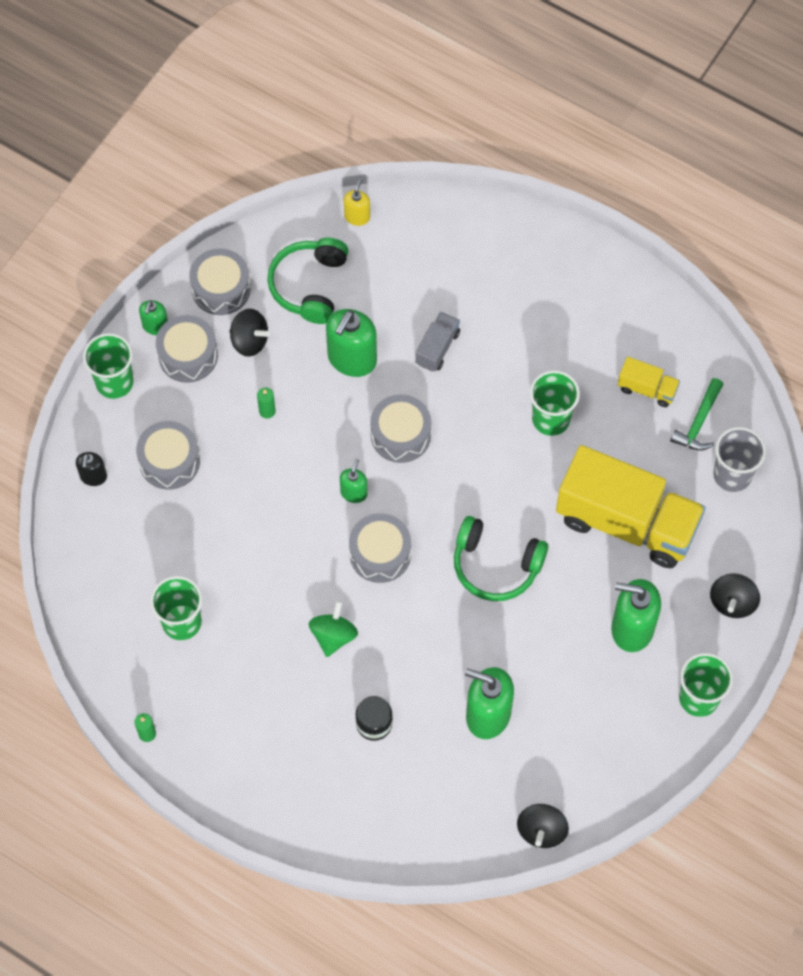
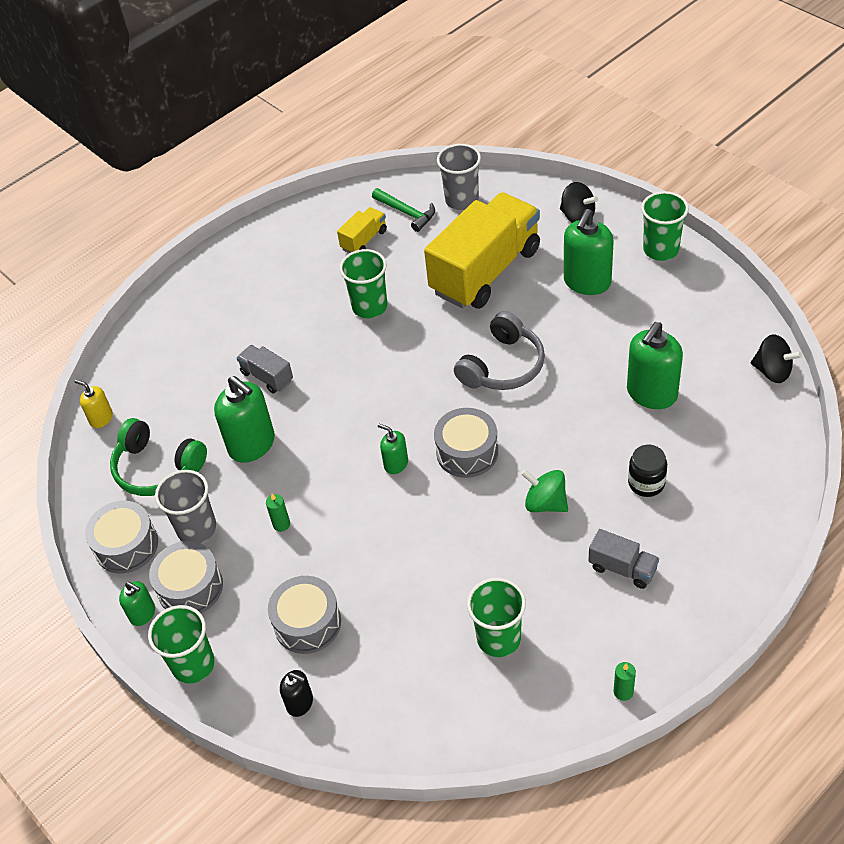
camera: 70 degrees left, 15 degrees down
black spinning top [230,309,270,357] -> grey cup [155,470,216,543]
grey drum [370,394,431,463] -> none
green headphones [454,516,548,601] -> grey headphones [454,311,545,390]
none -> grey truck [589,529,659,589]

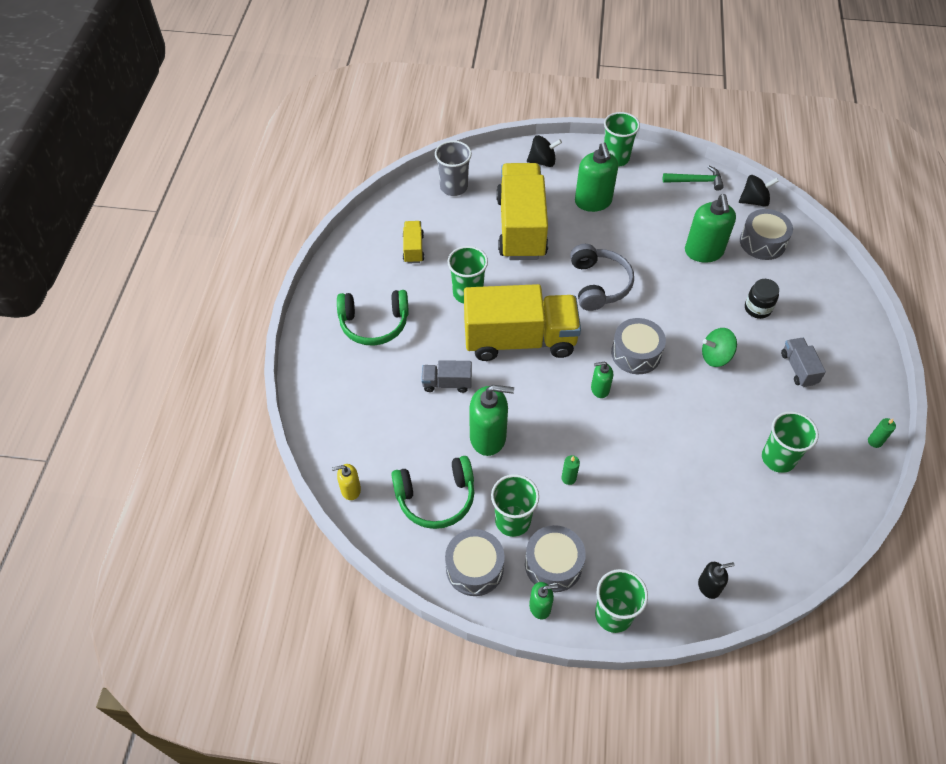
camera: 45 degrees left, 5 degrees up
grey cup [155,470,216,543] -> green cup [491,474,539,537]
grey drum [268,576,341,654] -> grey drum moved to [740,209,793,260]
green hammer [372,188,435,232] -> green hammer moved to [663,166,724,191]
grey truck [589,529,659,589] -> grey truck turned 90 degrees counterclockwise [781,338,826,387]
none -> green headphones [337,290,409,346]
none -> yellow truck [464,284,581,361]

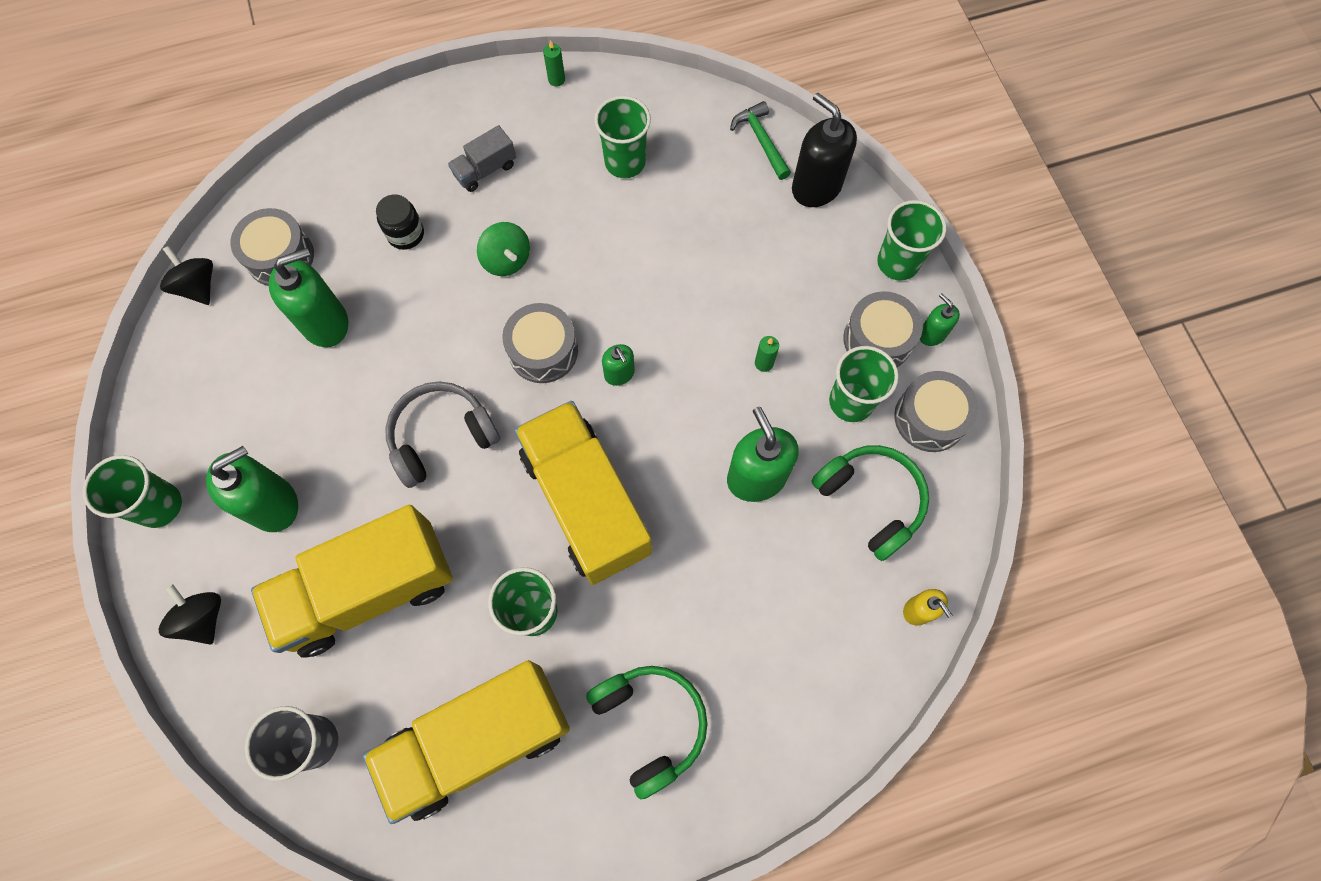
camera: 115 degrees left, 15 degrees up
yellow truck [403,221,424,264] -> yellow truck [363,660,570,824], size x2.32
grey truck [421,360,472,393] -> none
green hammer [663,166,724,191] -> green hammer moved to [730,101,791,180]
black soap dispenser [698,562,735,599] -> black soap dispenser [792,93,857,207], size x1.89

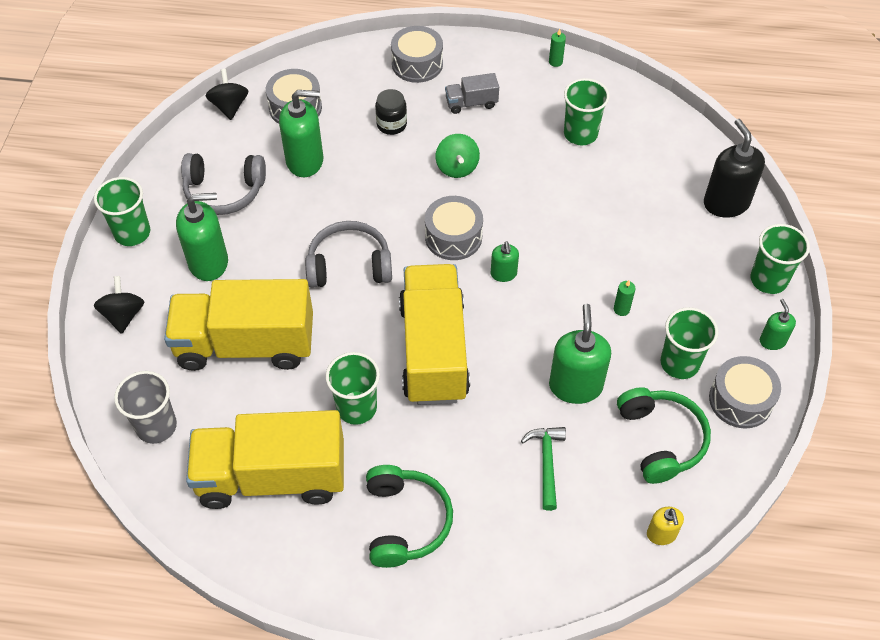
camera: 25 degrees right, 15 degrees down
green hammer [730,101,791,180] -> green hammer moved to [521,427,566,511]
grey drum [843,291,923,367] -> grey drum moved to [391,26,443,83]
none -> grey headphones [181,153,266,215]

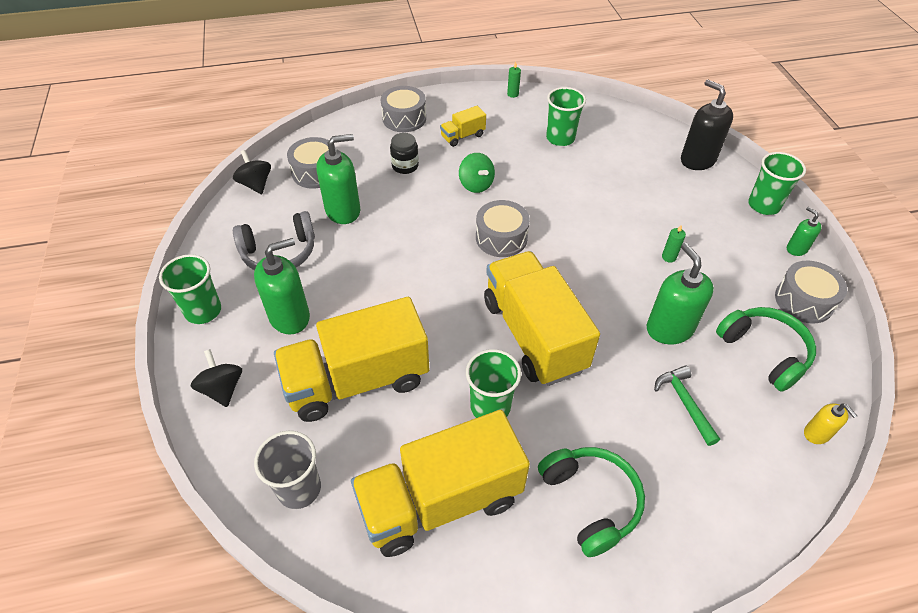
camera: 20 degrees left, 5 degrees down
grey headphones [305,221,392,288] -> none
grey truck [445,73,499,114] -> yellow truck [440,106,486,147]
green soap dispenser [491,241,519,282] -> none
green cup [661,307,718,379] -> none

